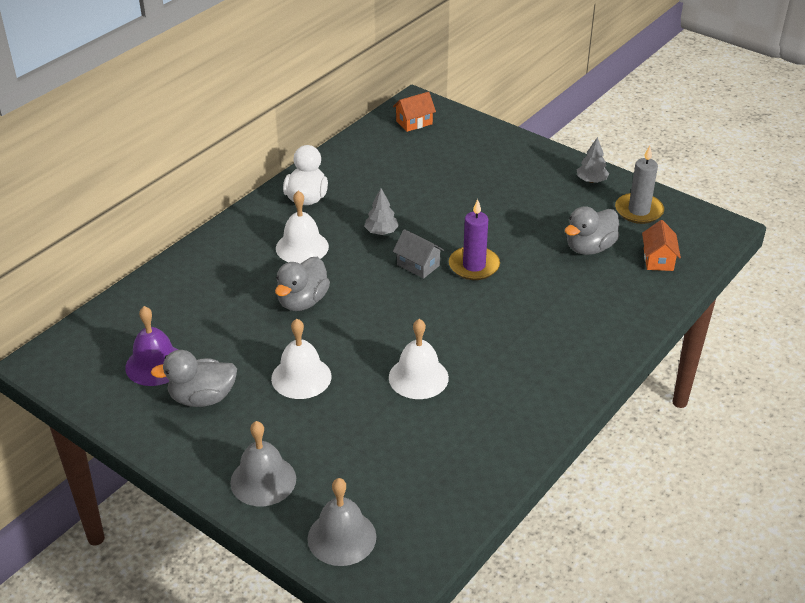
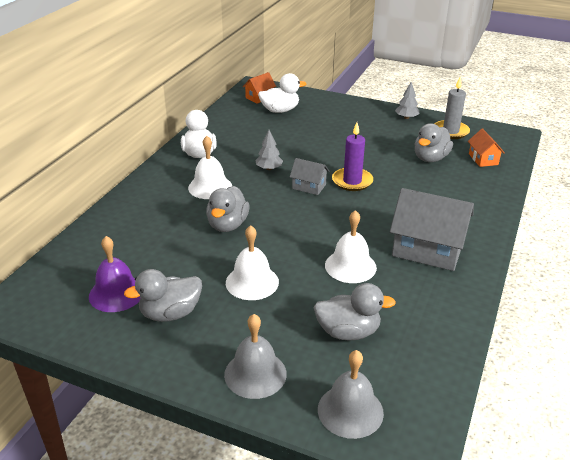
camera: 15 degrees left, 5 degrees down
none -> white duck [258,73,306,113]
none -> grey duck [314,283,396,340]
none -> grey house [390,188,474,271]

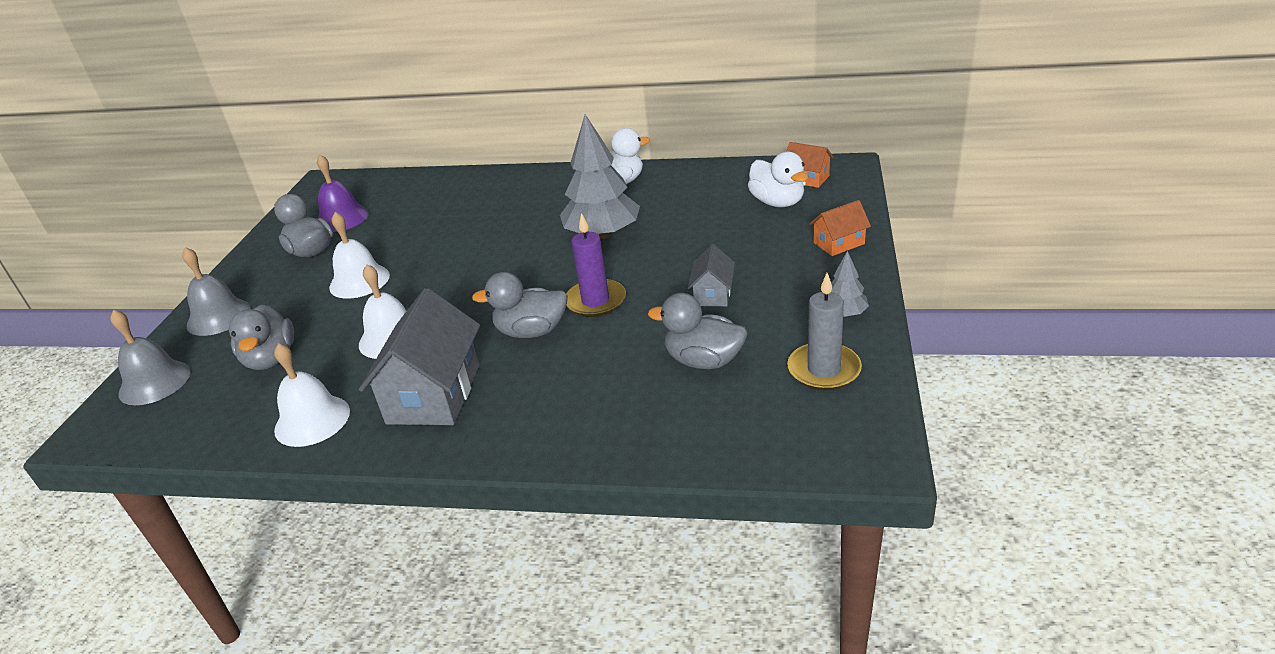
camera: 80 degrees right, 0 degrees up
white bell [188,136,232,199] -> white bell moved to [274,343,350,447]
grey duck [206,186,249,232] -> grey duck moved to [472,272,568,338]
grey tree [255,130,283,170] -> grey tree [560,114,640,239], size x2.08
grey house [290,158,329,195] -> grey house moved to [688,244,735,306]
orange house [468,128,505,167] -> orange house moved to [809,200,871,256]

